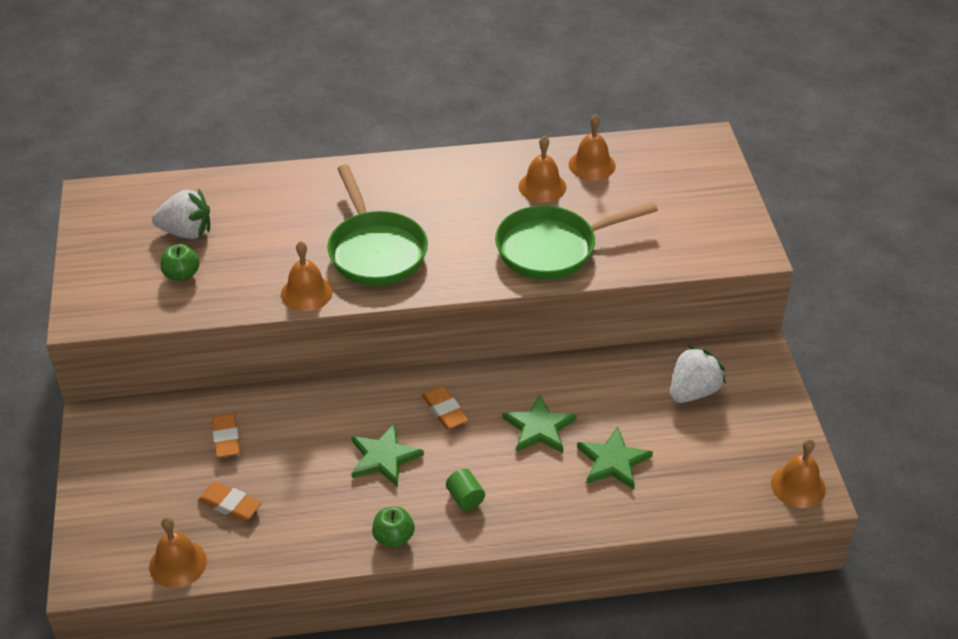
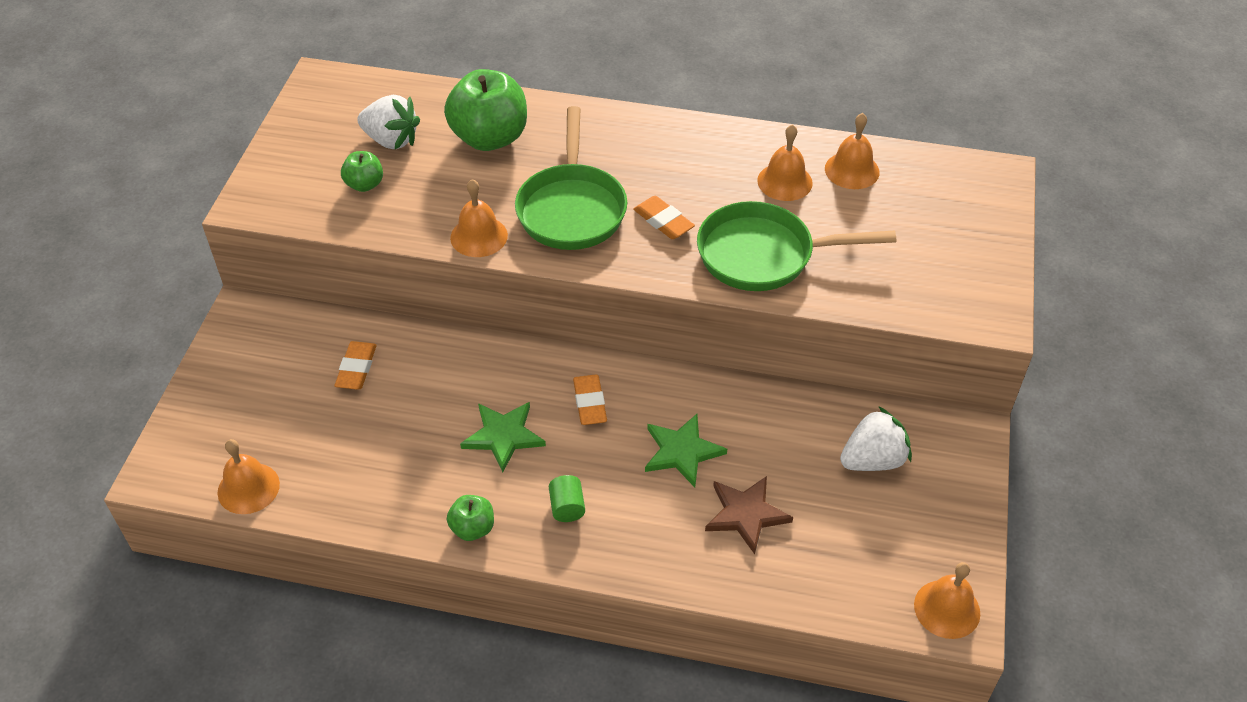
camera: 20 degrees right, 5 degrees up
orange eraser [198,482,262,522] -> orange eraser moved to [633,196,695,239]
green star [577,427,653,490] -> brown star [705,476,793,554]
none -> green apple [444,69,527,151]

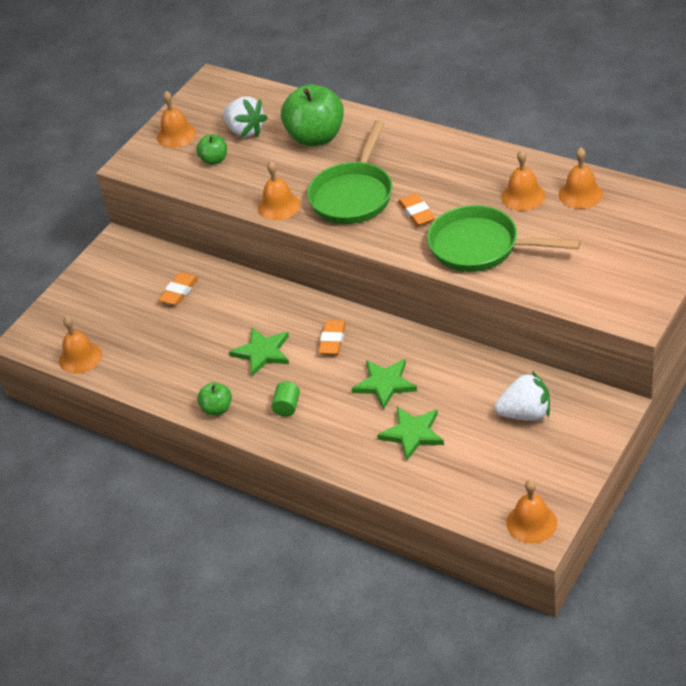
camera: 25 degrees right, 5 degrees down
brown star [705,476,793,554] -> green star [377,407,444,461]
none -> orange bell [157,91,197,148]

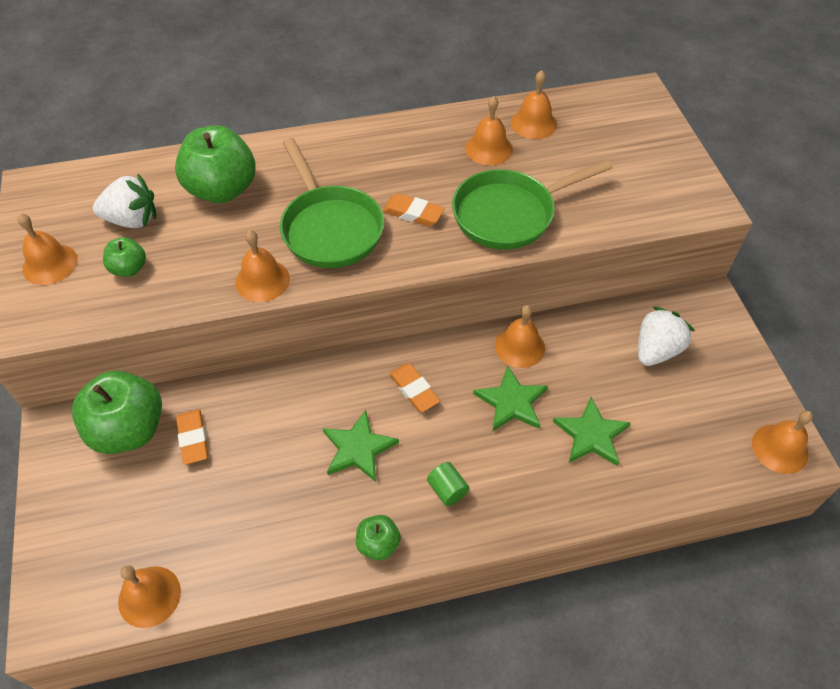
camera: 50 degrees left, 10 degrees up
none -> green apple [72,371,162,454]
none -> orange bell [495,305,545,368]

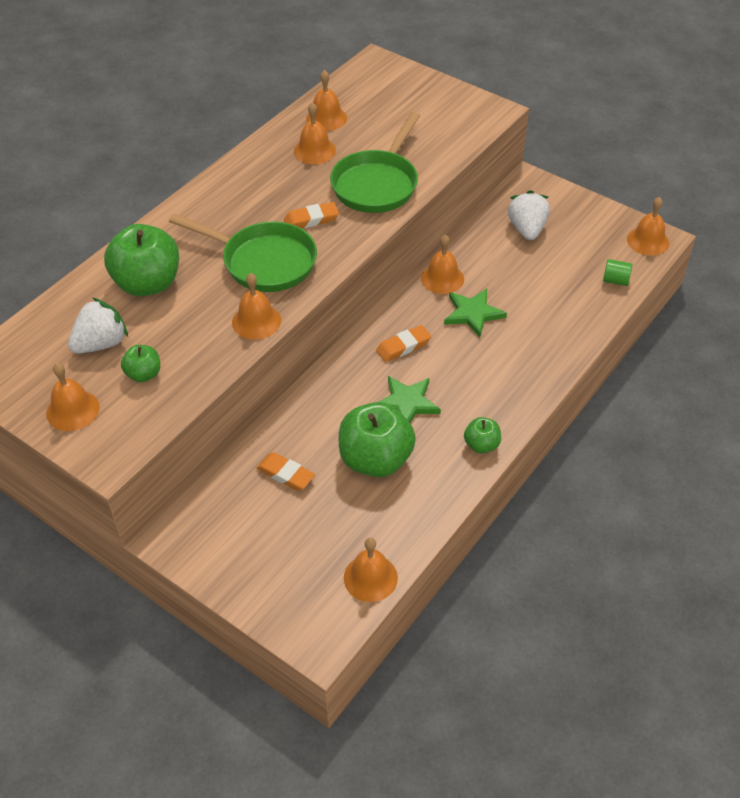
camera: 40 degrees left, 5 degrees down
green apple [72,371,162,454] -> green apple moved to [339,402,416,477]
orange eraser [389,363,440,412] -> orange eraser turned 45 degrees counterclockwise [376,325,431,362]
green cylinder [427,462,469,506] -> green cylinder moved to [603,259,633,286]
green star [553,397,631,466] -> none

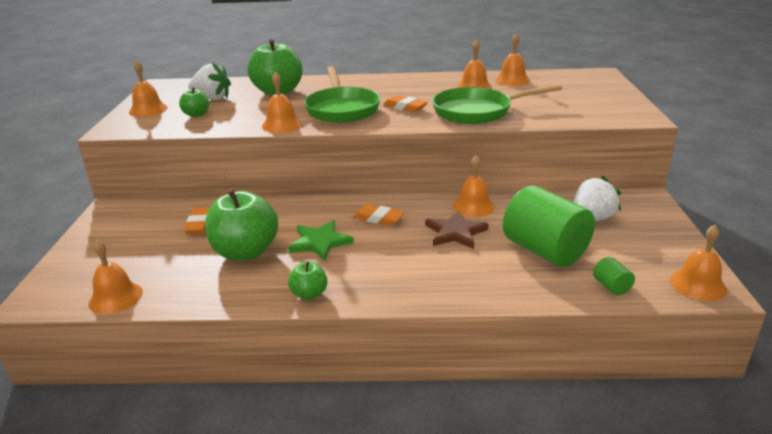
camera: 55 degrees right, 20 degrees down
green star [444,288,507,337] -> brown star [425,211,489,249]
none -> green cylinder [503,185,595,267]

